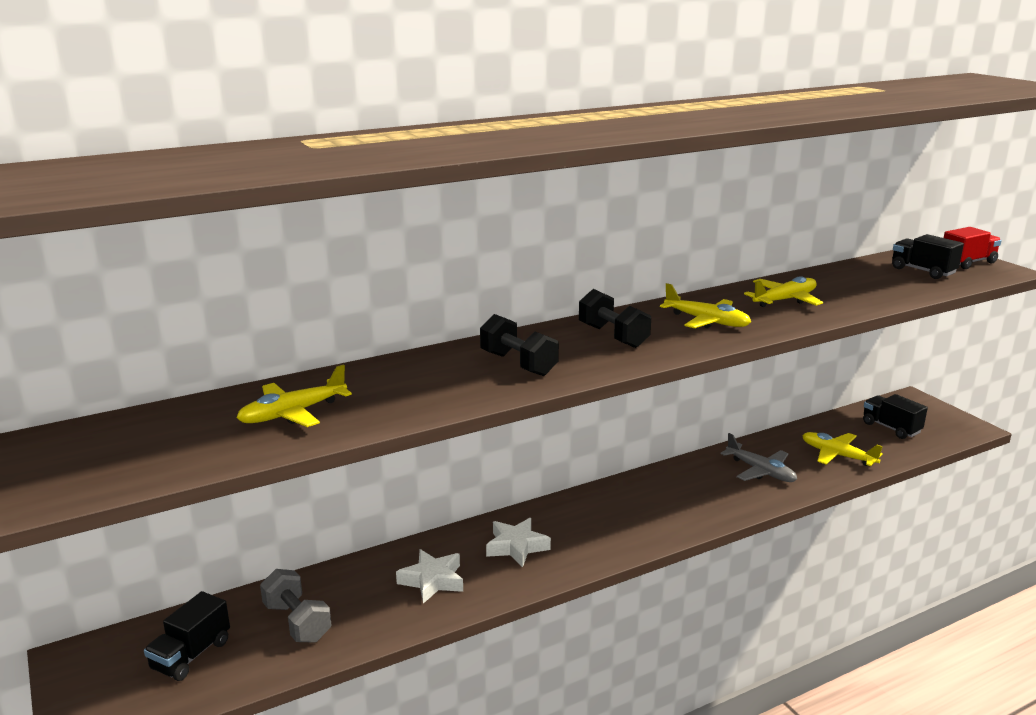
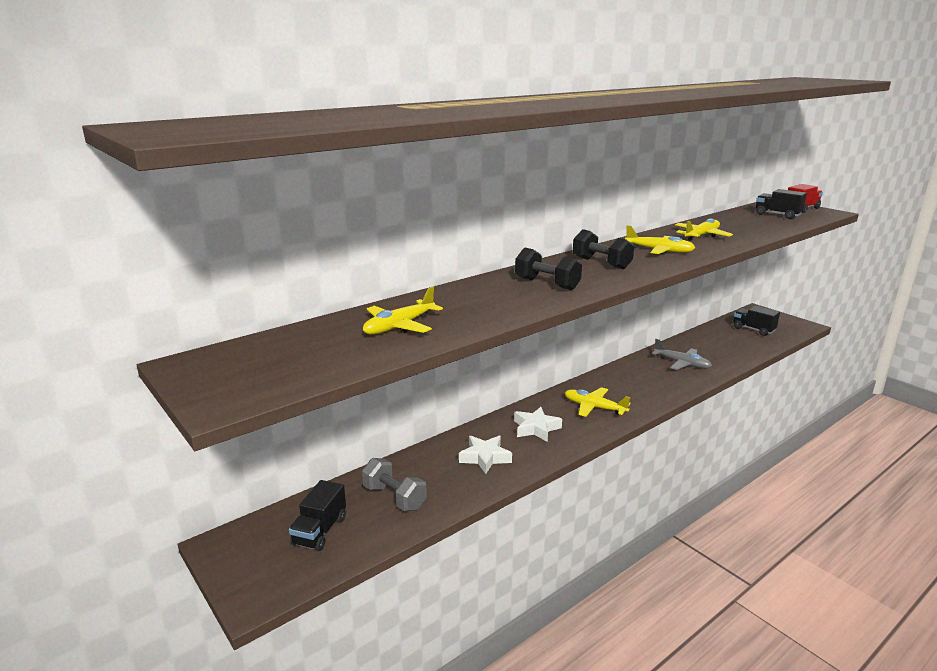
camera: 10 degrees left, 0 degrees up
yellow plane [802,432,883,466] -> yellow plane moved to [565,387,631,417]

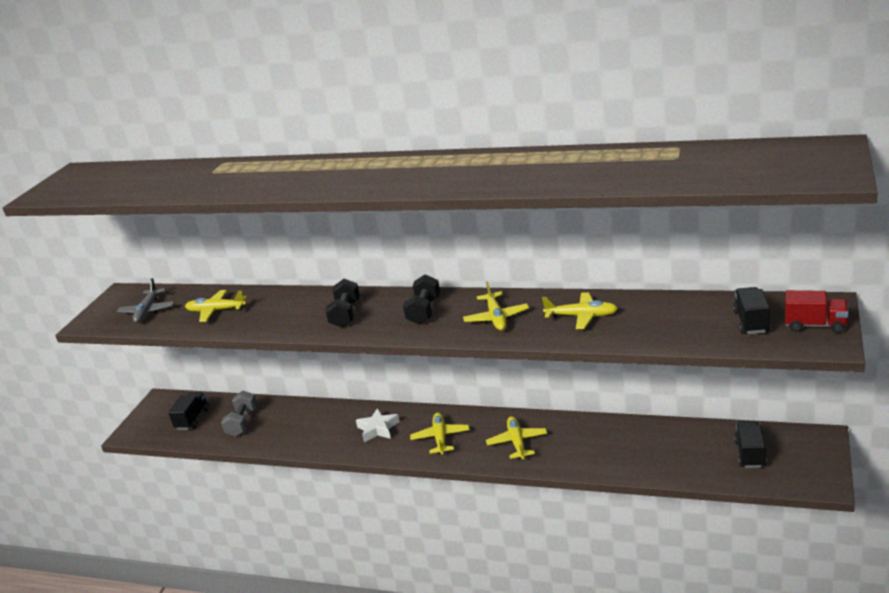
camera: 60 degrees right, 5 degrees up
black truck [289,480,346,551] -> black truck turned 120 degrees clockwise [168,392,209,430]
white star [459,436,512,474] -> none
grey plane [652,339,712,370] -> grey plane moved to [117,278,175,323]
none -> yellow plane [486,416,547,459]

